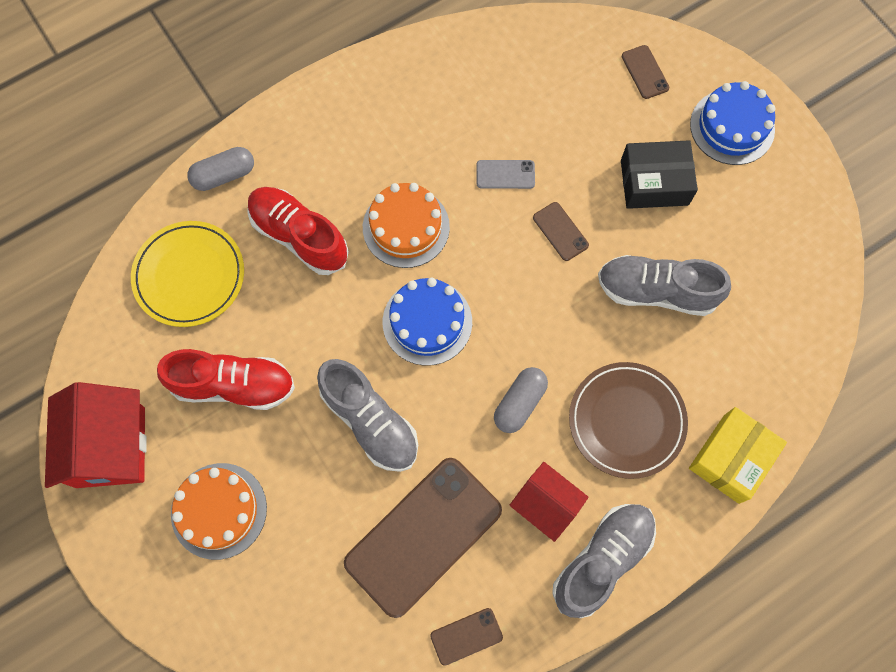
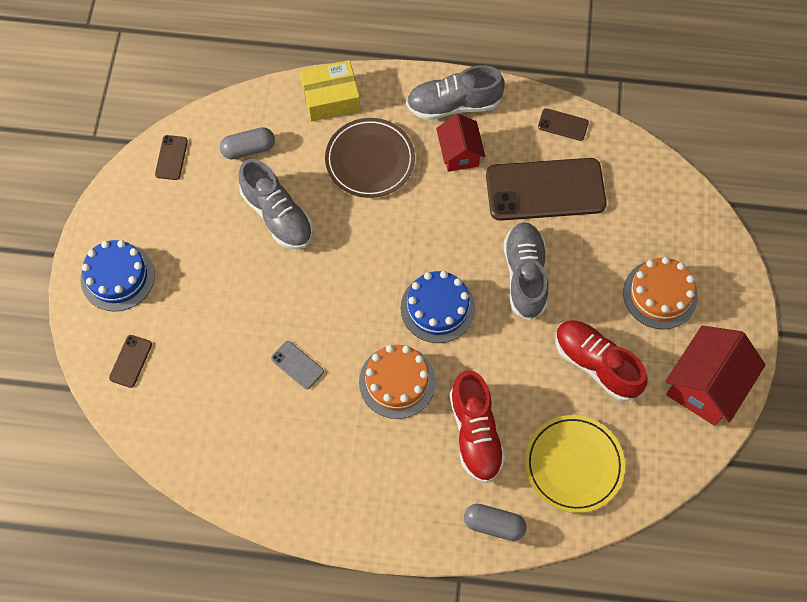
camera: 140 degrees left, 5 degrees down
grey capsule [494,367,548,433] -> grey capsule moved to [220,127,275,159]
brown phone [533,202,589,261] -> brown phone moved to [155,135,188,180]
black box [621,140,698,209] -> none

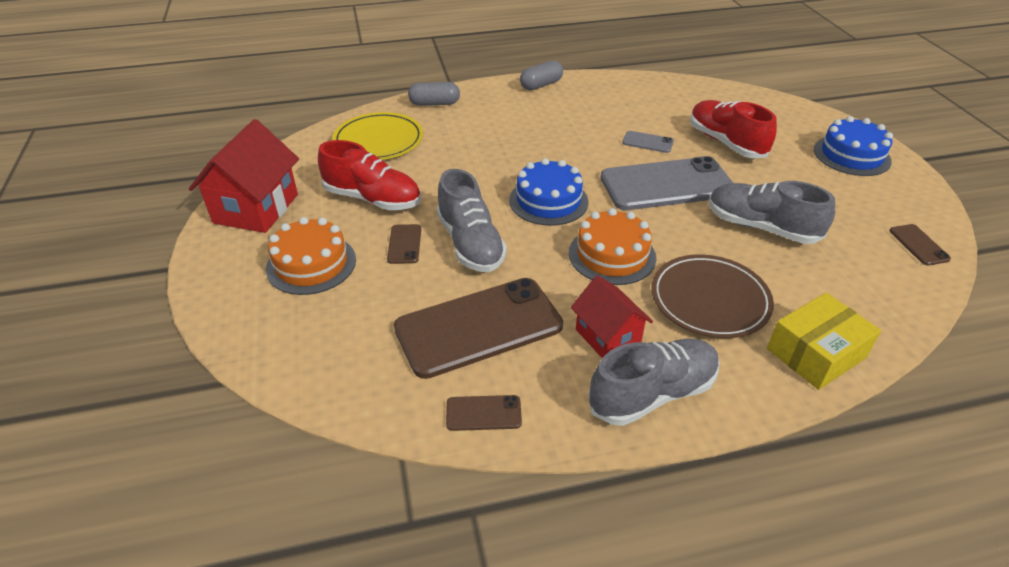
camera: 160 degrees right, 25 degrees down
brown phone [109,335,152,388] -> brown phone moved to [387,224,421,264]
grey capsule [220,127,275,159] -> grey capsule moved to [520,60,563,90]
orange cake [359,345,435,419] -> orange cake moved to [569,208,656,285]
red shoe [449,371,506,483] -> red shoe moved to [690,100,777,158]
none -> grey phone [600,156,733,210]

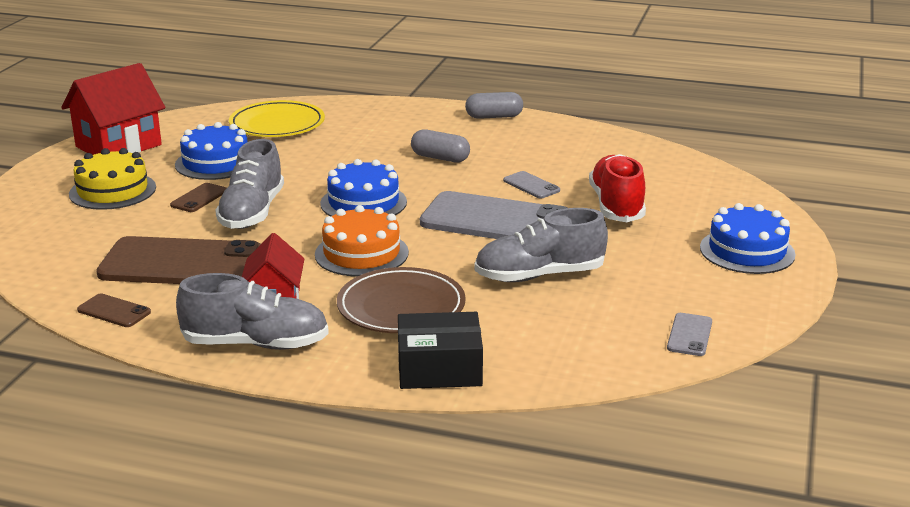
camera: 30 degrees right, 15 degrees down
orange cake [266,217,356,295] -> yellow cake [69,148,156,210]
red shoe [318,140,421,210] -> blue cake [175,122,248,180]
grey capsule [408,82,460,106] -> grey capsule moved to [411,129,470,163]
grey shoe [709,181,835,244] -> grey shoe turned 75 degrees counterclockwise [474,208,608,282]
yellow box [767,292,881,390] -> black box [398,312,483,389]
brown phone [889,224,951,266] -> grey phone [667,313,712,356]

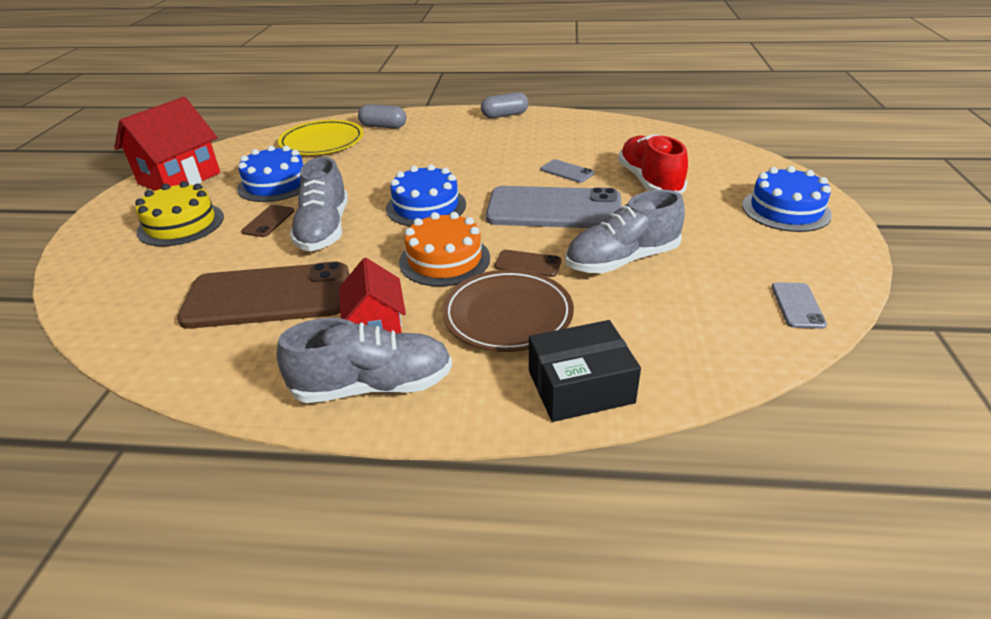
camera: 10 degrees left, 10 degrees up
brown phone [77,293,151,327] -> brown phone moved to [494,250,561,277]
grey capsule [411,129,470,163] -> grey capsule moved to [358,104,406,129]

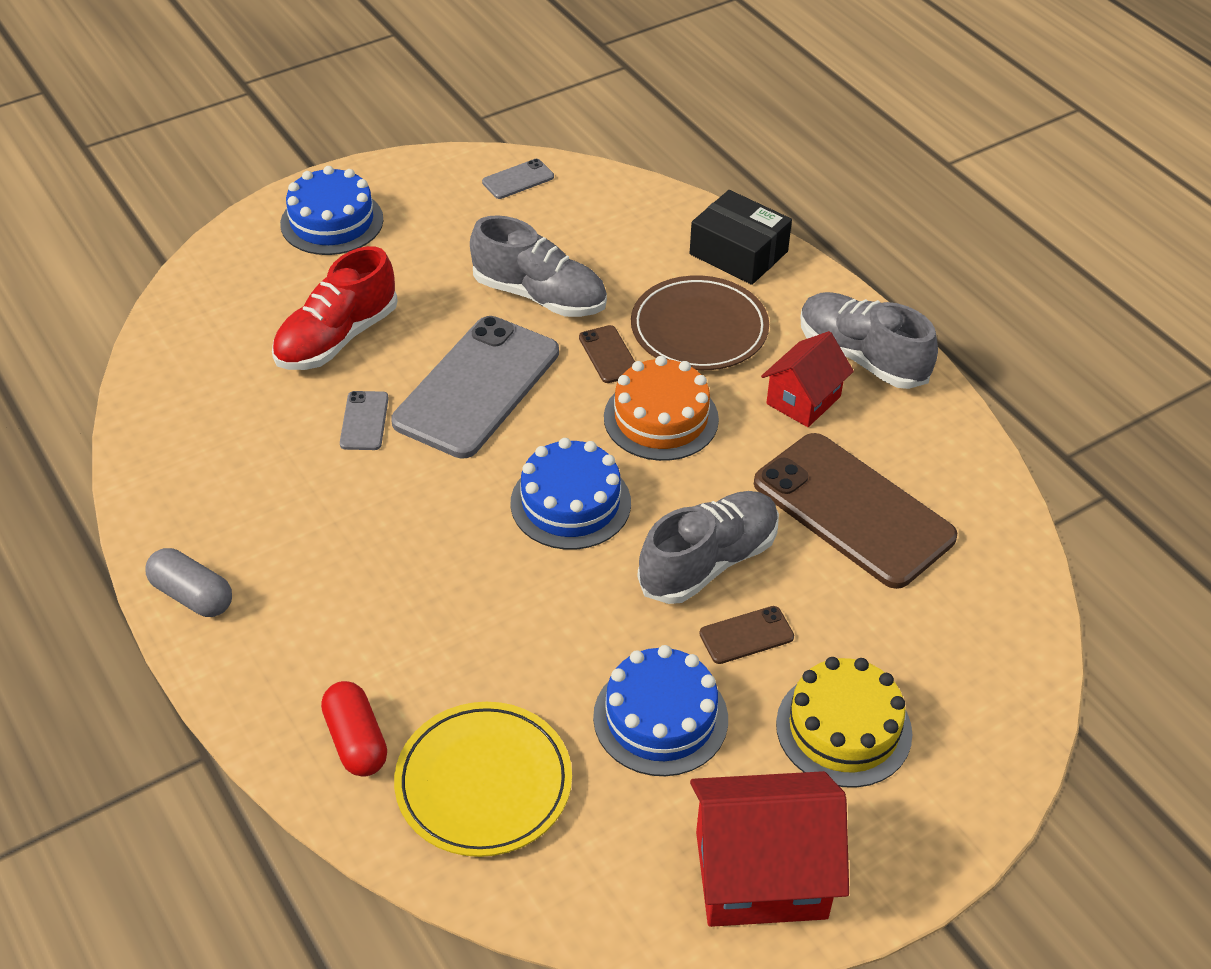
camera: 130 degrees left, 10 degrees up
grey capsule [358,104,406,129] -> red capsule [321,681,387,777]
grey phone [486,186,622,228] -> grey phone turned 60 degrees clockwise [391,316,559,459]

